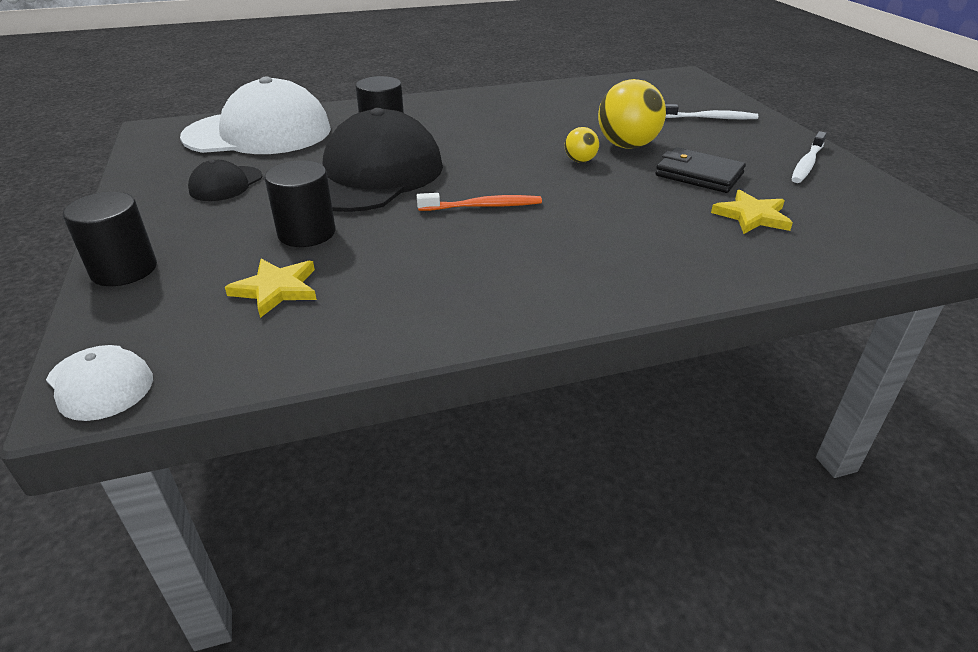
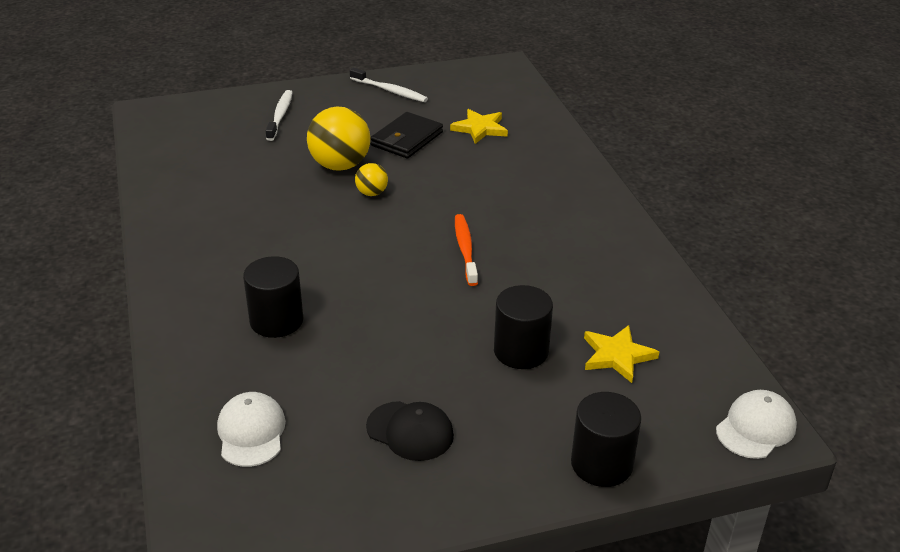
camera: 90 degrees left, 0 degrees up
white cap [180,77,331,154] -> white cap [217,392,286,467], size x0.46
black cap [323,108,443,212] -> none

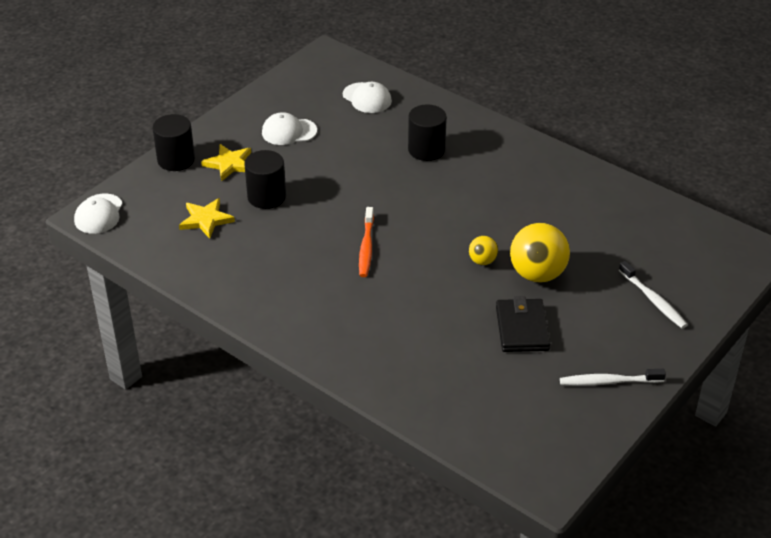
camera: 145 degrees right, 5 degrees up
black cap [366,401,454,461] -> white cap [262,112,317,145]
yellow star [450,109,508,144] -> yellow star moved to [201,144,251,181]
orange toothbrush [455,214,478,286] -> orange toothbrush turned 45 degrees clockwise [359,207,374,277]

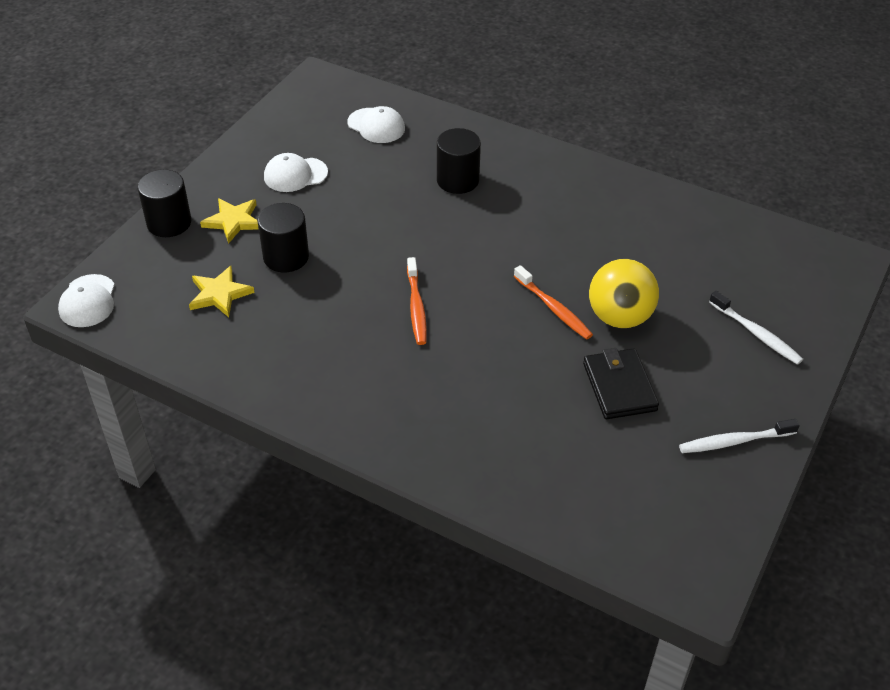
camera: 10 degrees left, 5 degrees up
yellow ball [469,236,498,265] -> orange toothbrush [514,265,593,340]

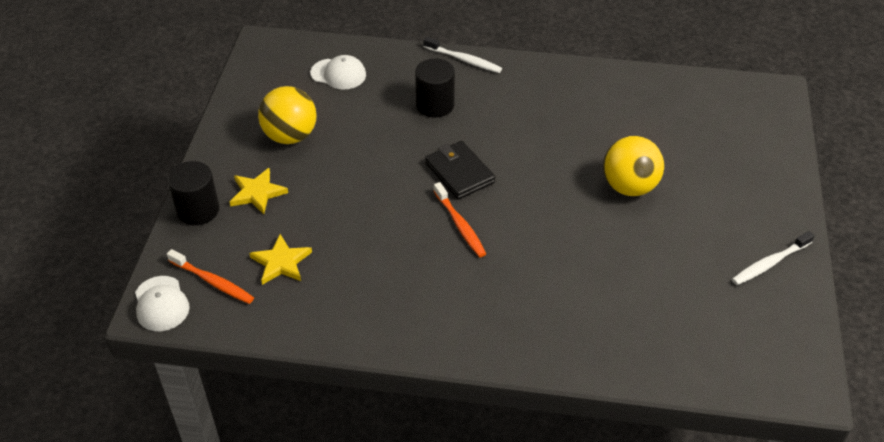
camera: 20 degrees left, 0 degrees up
black cylinder [258,203,309,273] -> none
white cap [264,153,328,192] -> yellow ball [258,86,317,144]
orange toothbrush [514,265,593,340] -> orange toothbrush moved to [167,249,254,304]
black wallet [583,348,659,419] -> black wallet moved to [425,141,495,199]
white toothbrush [709,291,803,365] -> white toothbrush moved to [424,37,502,73]

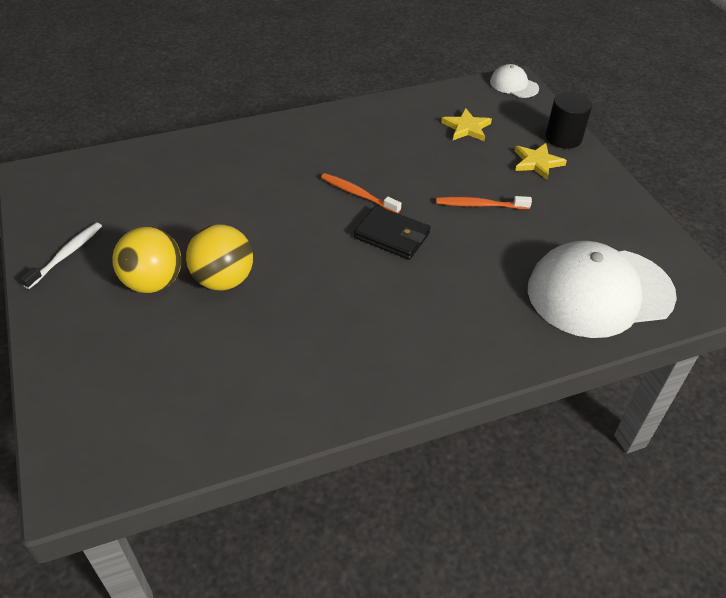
camera: 150 degrees right, 0 degrees up
orange toothbrush [167,249,254,304] -> orange toothbrush moved to [436,196,532,209]
yellow ball [258,86,317,144] -> yellow ball moved to [112,227,181,293]
white cap [310,55,366,89] -> white cap [528,241,677,338], size x2.18
black cylinder [415,59,455,118] -> none
white toothbrush [424,37,502,73] -> none

